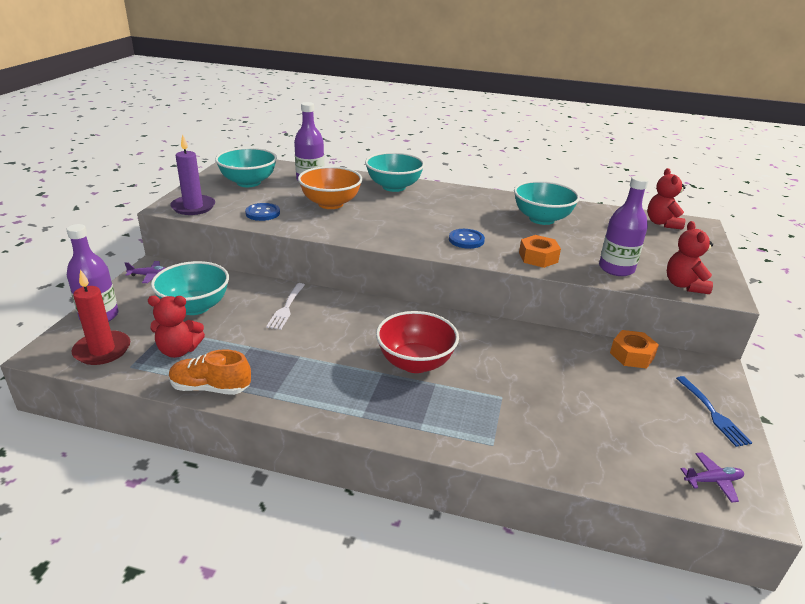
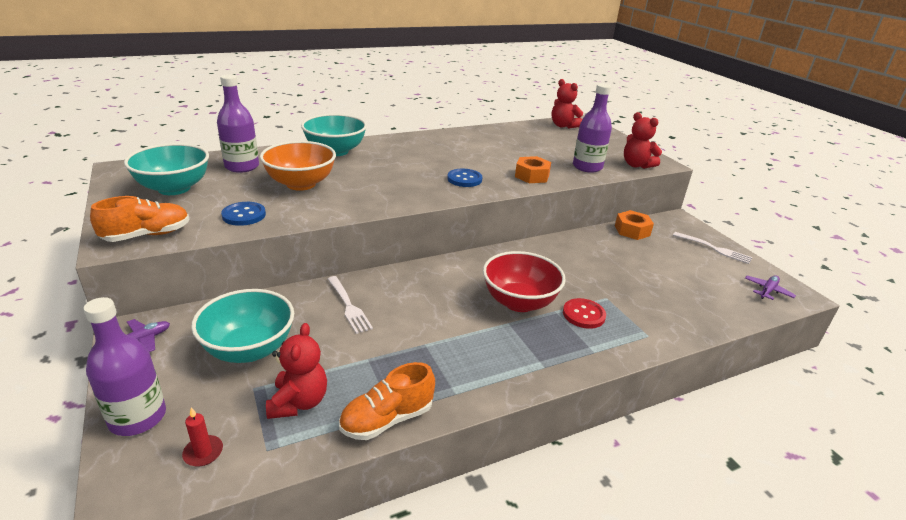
camera: 40 degrees left, 0 degrees up
red candle [71,269,130,365] -> red candle [182,408,223,467], size x0.50
red teddy bear [148,296,205,358] -> red teddy bear turned 45 degrees counterclockwise [266,323,327,419]
purple candle [170,134,215,215] -> orange shoe [90,196,189,242]
turquoise bowl [514,181,580,225] -> none
blue fork [676,376,752,447] -> white fork [673,232,752,264]
none -> red button [563,298,606,329]

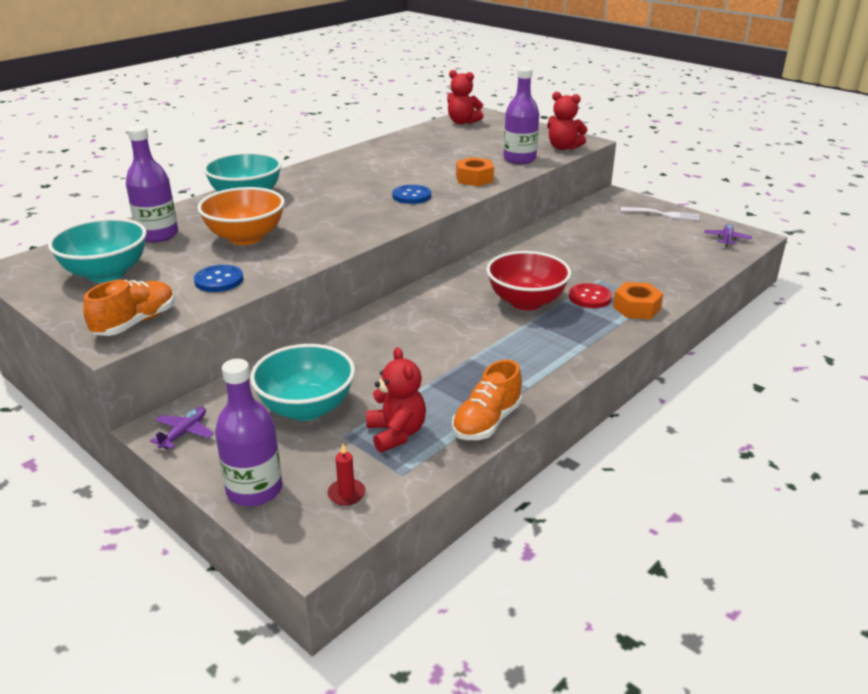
camera: 20 degrees left, 0 degrees up
white fork [328,276,373,334] -> none
orange nut [615,210,654,240] -> orange nut moved to [613,282,663,319]

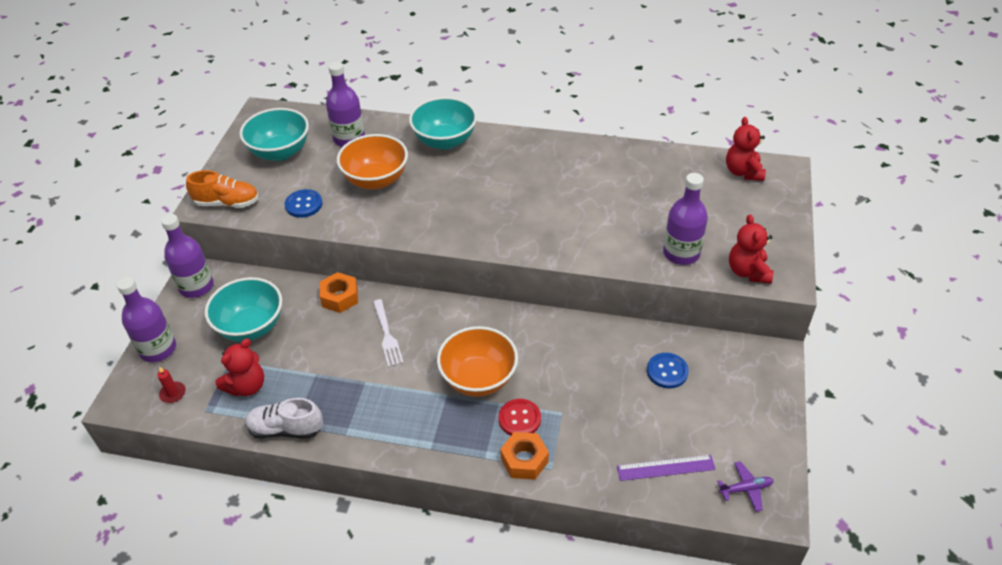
camera: 60 degrees right, 15 degrees up
purple plane [150,407,214,449] -> purple bottle [161,214,214,298]
blue button [392,185,431,204] -> blue button moved to [647,353,689,389]
orange shoe [452,360,522,440] -> white shoe [245,398,323,439]
orange nut [456,157,494,186] -> orange nut moved to [320,272,358,313]
red bowl [486,251,571,310] -> orange bowl [437,326,518,397]
white fork [621,207,699,221] -> white fork moved to [373,299,404,367]
none -> purple ruler [617,455,716,481]

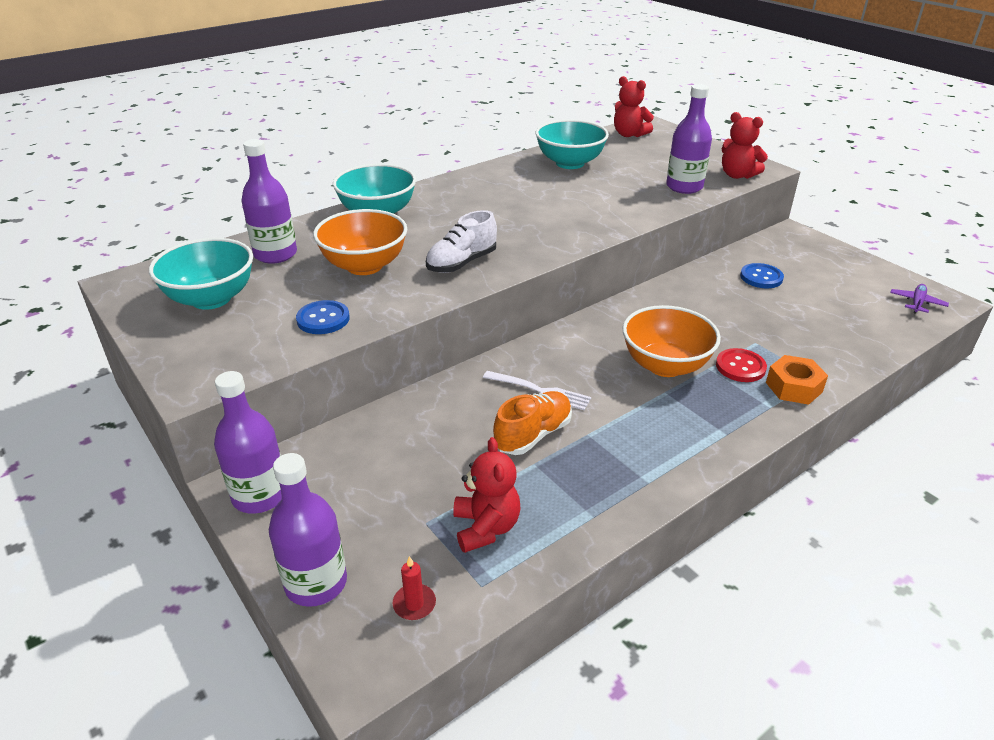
camera: 50 degrees left, 10 degrees down
orange shoe [186,170,259,208] -> orange shoe moved to [493,391,572,455]
turquoise bowl [205,277,282,342] -> turquoise bowl moved to [535,119,609,169]
white shoe [245,398,323,439] -> white shoe moved to [426,210,497,273]
orange nut [320,272,358,313] -> none
purple ruler [617,455,716,481] -> none

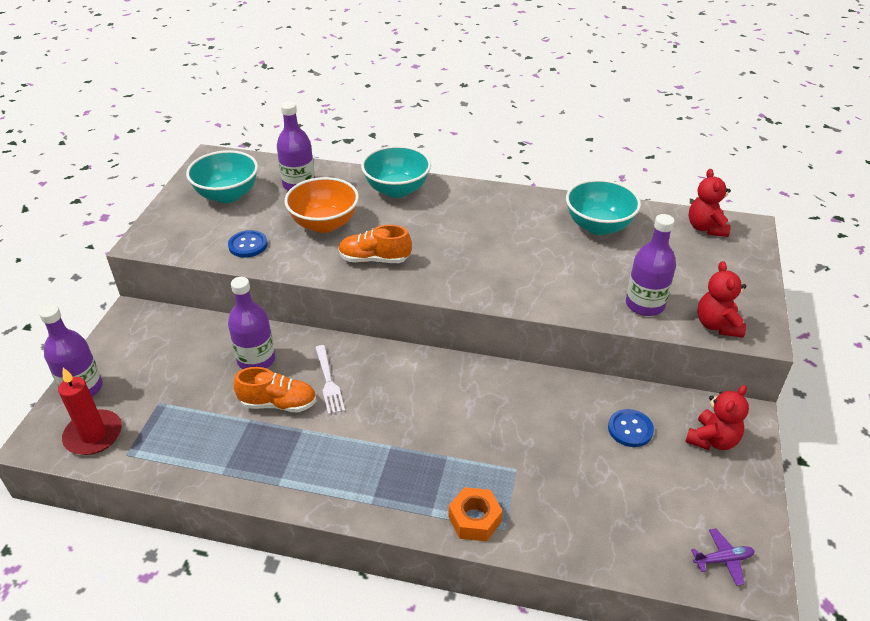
camera: 50 degrees right, 5 degrees up
purple bottle [214,371,282,514] -> purple bottle moved to [228,277,275,369]
red candle [393,556,436,620] -> red candle [58,368,122,455], size x2.02
white shoe [426,210,497,273] -> orange shoe [338,225,412,263]
red teddy bear [453,437,520,553] -> red teddy bear moved to [685,385,749,450]
orange bowl [623,305,721,377] -> none
red button [716,348,767,382] -> none

